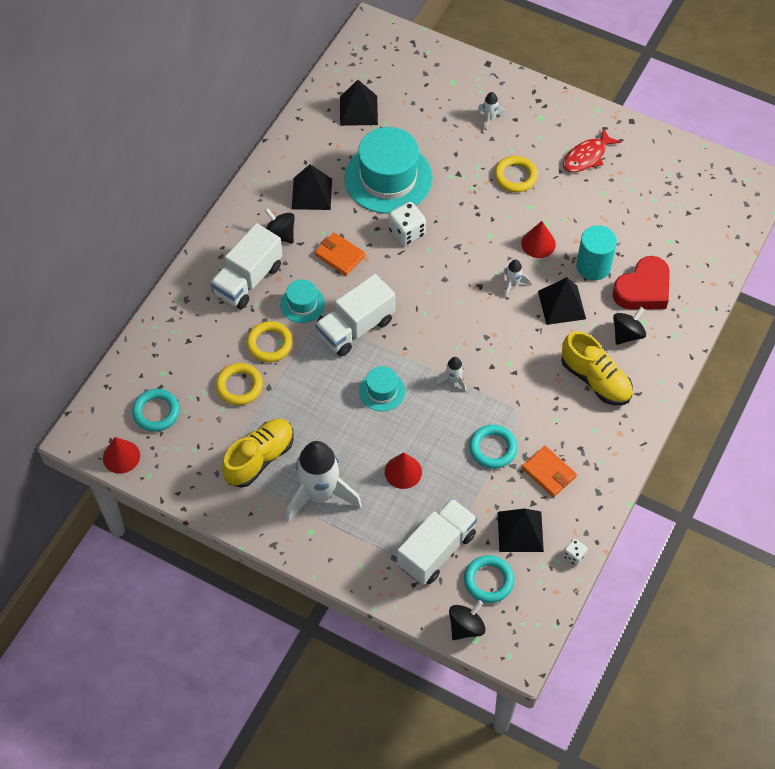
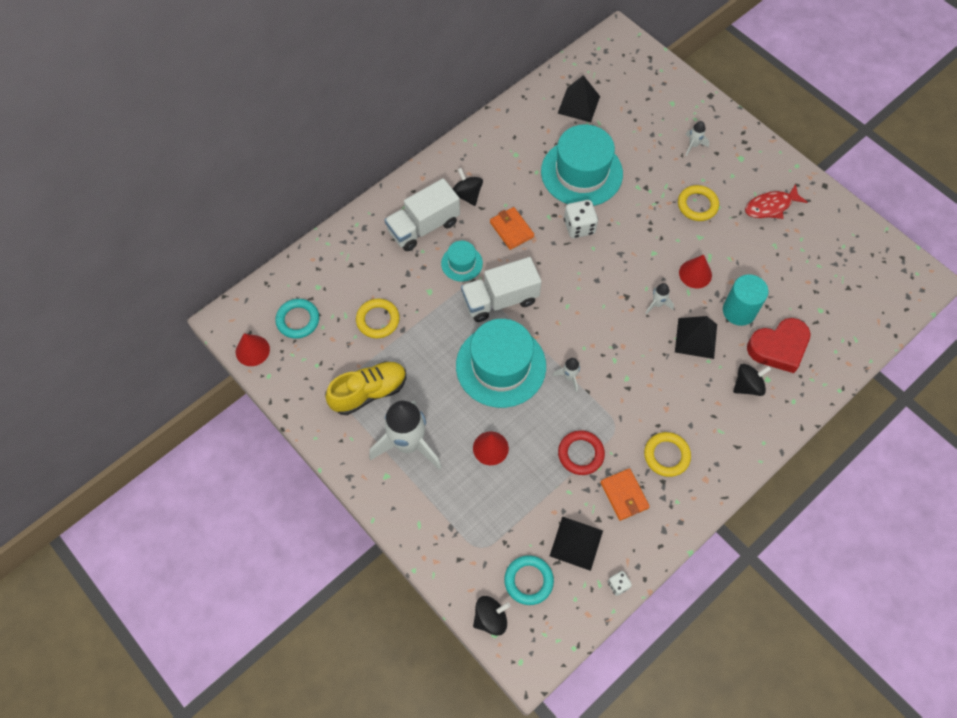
camera: 20 degrees right, 5 degrees up
yellow ring [246,321,293,362] -> yellow ring moved to [644,432,691,477]
black pyramid [292,164,332,210] -> none
turquoise hat [359,366,405,411] -> turquoise hat [456,319,546,408], size x2.06
white truck [397,498,477,585] -> none
turquoise ring [469,425,517,469] -> red ring [558,430,605,475]
yellow shoe [561,331,633,405] -> none

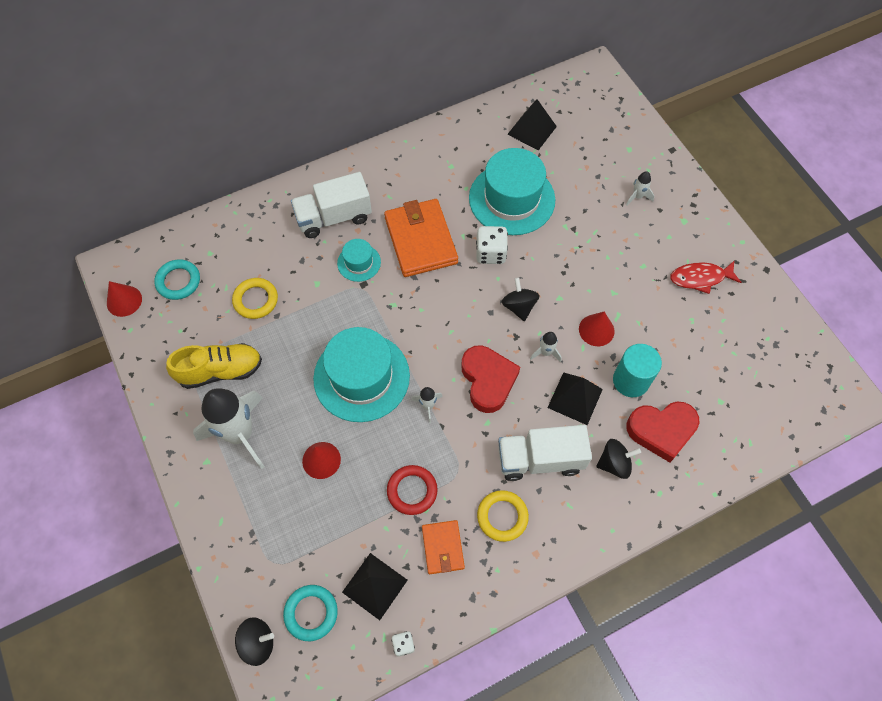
camera: 15 degrees right, 0 degrees up
black spinning top [453,168,483,206] -> black spinning top moved to [501,277,540,321]
white truck [461,257,542,322] -> white truck moved to [498,425,592,481]
orange wallet [490,207,534,250] -> orange wallet [384,199,458,277], size x1.84
yellow ring [678,185,719,221] -> none
none -> red heart [461,345,520,413]

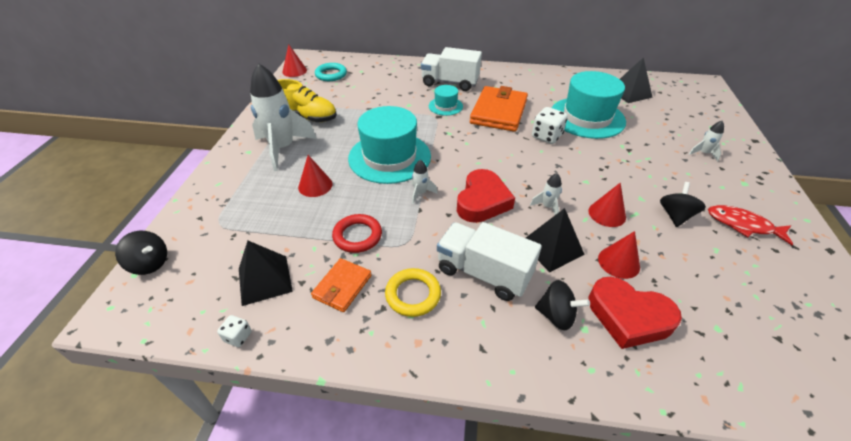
camera: 35 degrees right, 20 degrees down
yellow ring [232,278,278,319] -> none
turquoise ring [283,585,338,641] -> none
black spinning top [501,277,540,321] -> black spinning top moved to [660,182,706,227]
turquoise cylinder [613,344,662,397] -> red cone [598,231,640,279]

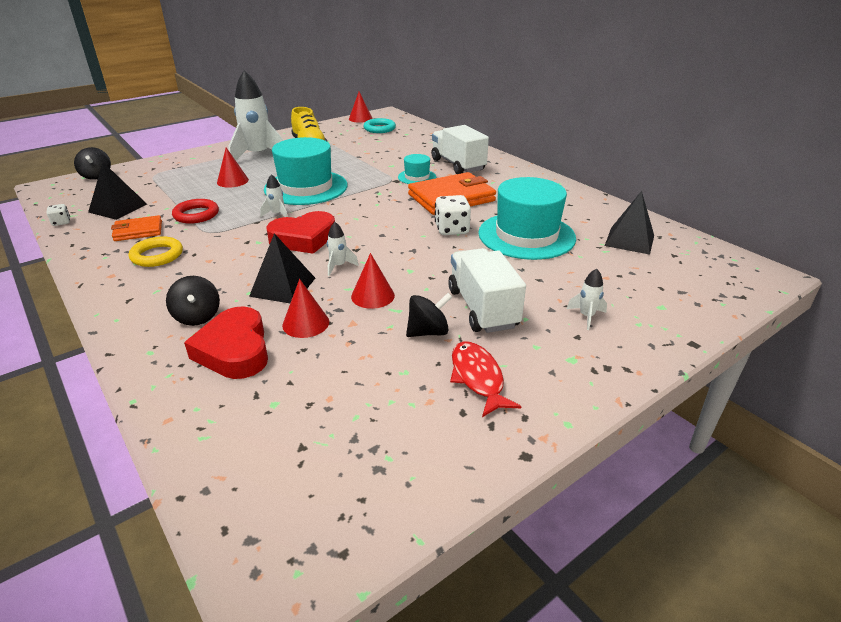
camera: 45 degrees right, 10 degrees down
white truck [437,222,542,301] -> white truck moved to [448,248,526,333]

